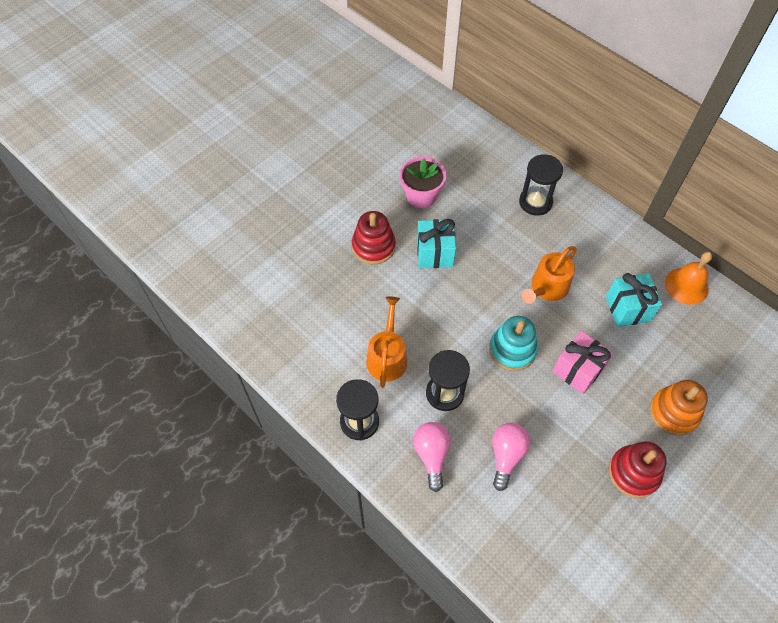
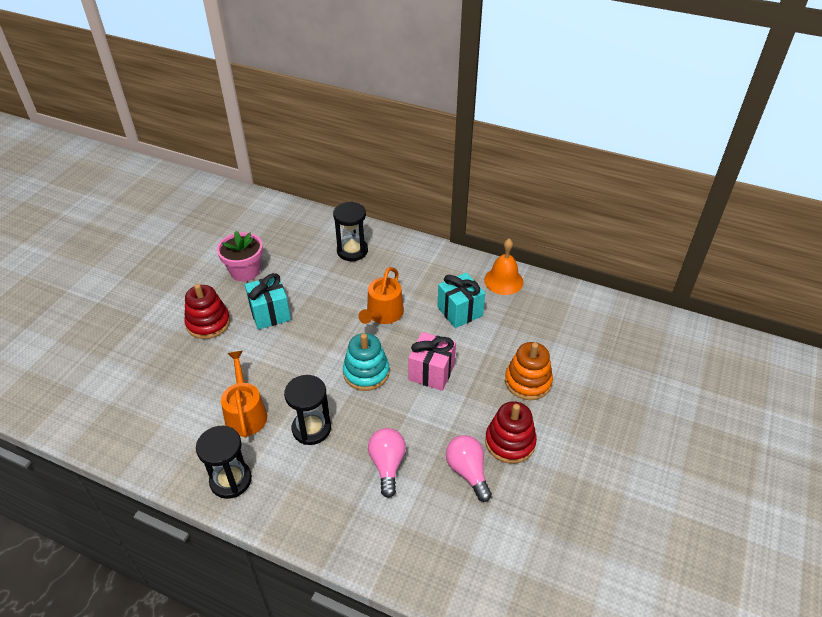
camera: 20 degrees left, 15 degrees down
pink light bulb [413,422,451,492] -> pink light bulb moved to [446,435,492,502]

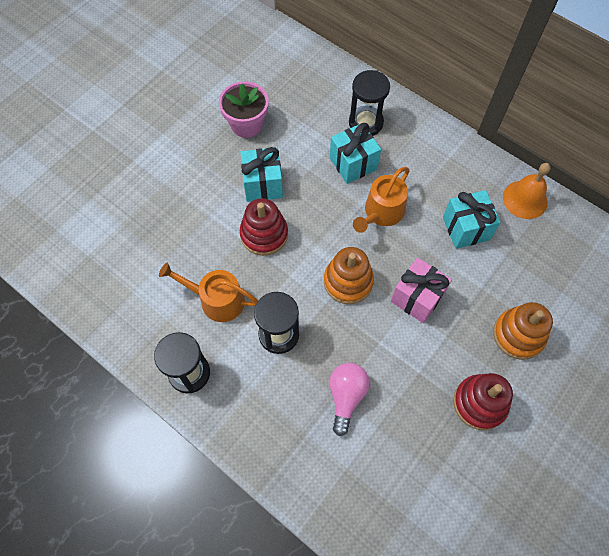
camera: 15 degrees right, 20 degrees up
red stacking toy [184,284,230,339] -> red stacking toy moved to [240,198,288,256]
orange watering can [221,351,267,438] -> orange watering can turned 75 degrees counterclockwise [159,262,258,322]
turquoise stacking toy [343,333,390,391] -> orange stacking toy [324,247,374,304]
pink light bulb [446,435,492,502] -> none
none -> turquoise gift [330,123,381,184]

